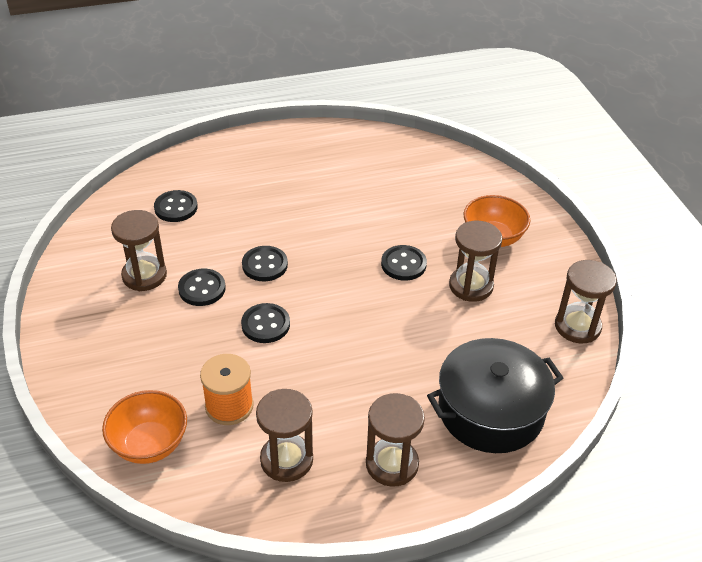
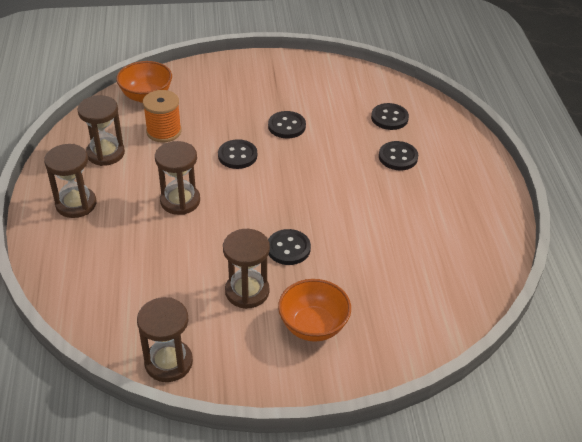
camera: 100 degrees right, 0 degrees up
brown hourglass [111,210,167,291] -> brown hourglass moved to [155,141,200,215]
black button [242,246,288,281] -> black button moved to [379,141,418,170]
black pot [427,338,563,453] -> none

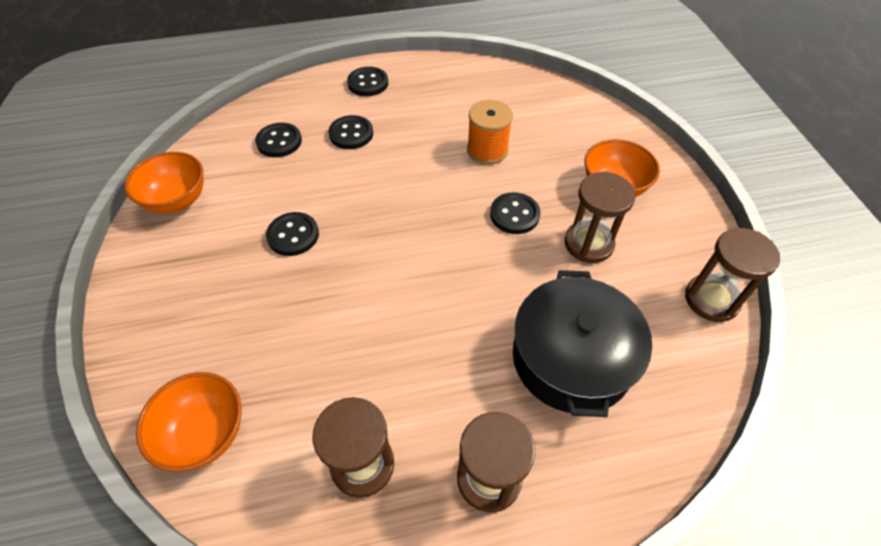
camera: 95 degrees left, 10 degrees up
orange spool [143,90,182,143] -> orange spool moved to [467,100,513,164]
brown hourglass [155,141,200,215] -> none
black button [218,139,257,169] -> black button moved to [347,67,388,96]
none -> orange bowl [125,152,203,214]
none -> black pot [513,270,652,417]

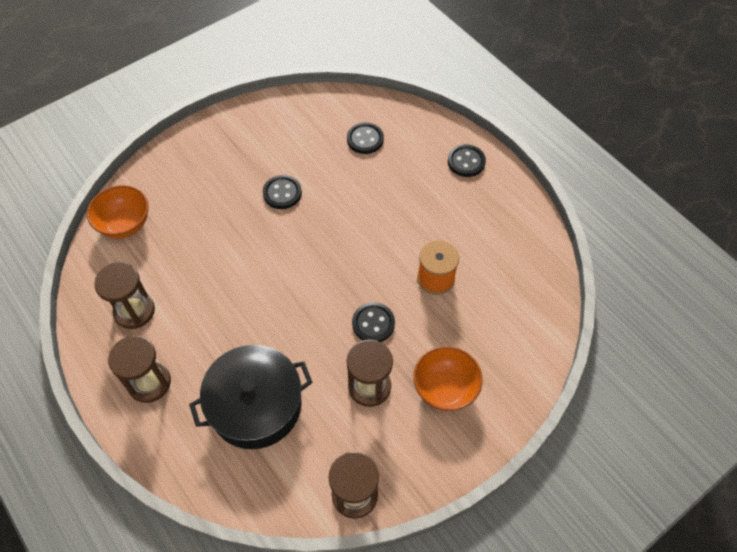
camera: 65 degrees right, 5 degrees up
orange bowl [125,152,203,214] -> none
black button [328,115,373,149] -> none

